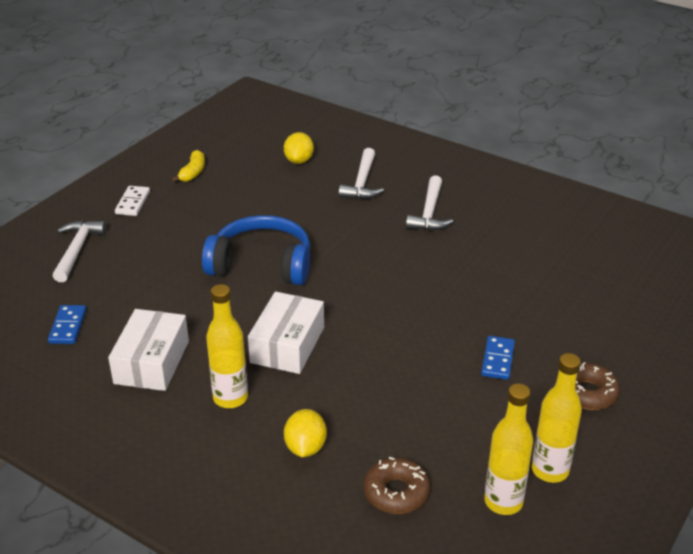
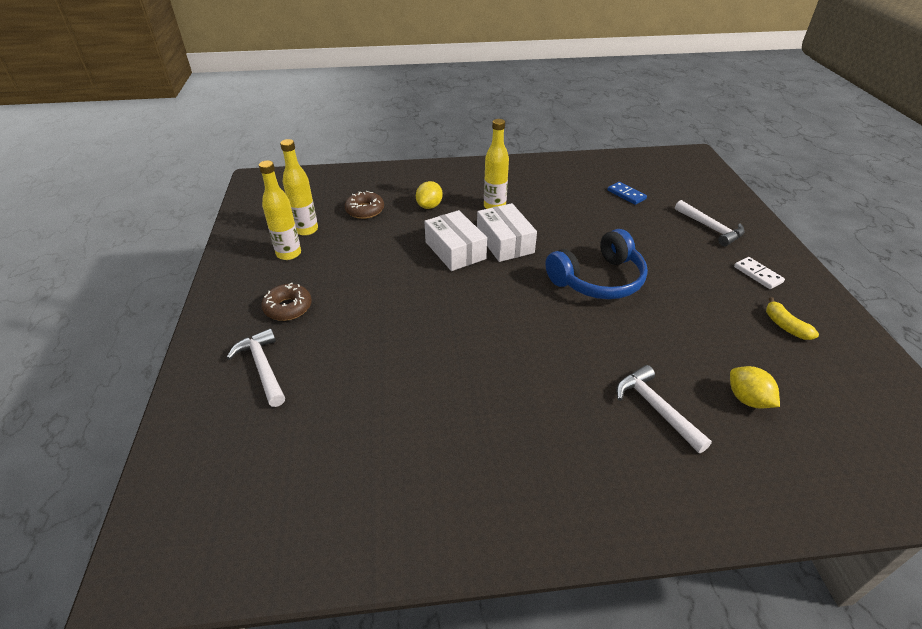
camera: 140 degrees right, 5 degrees up
white box [108,309,189,391] -> white box moved to [424,210,487,271]
yellow lemon [284,409,327,457] -> yellow lemon turned 60 degrees clockwise [416,181,443,209]
white hammer [406,175,453,230] -> white hammer moved to [227,328,285,407]
blue domino [481,336,515,380] -> none

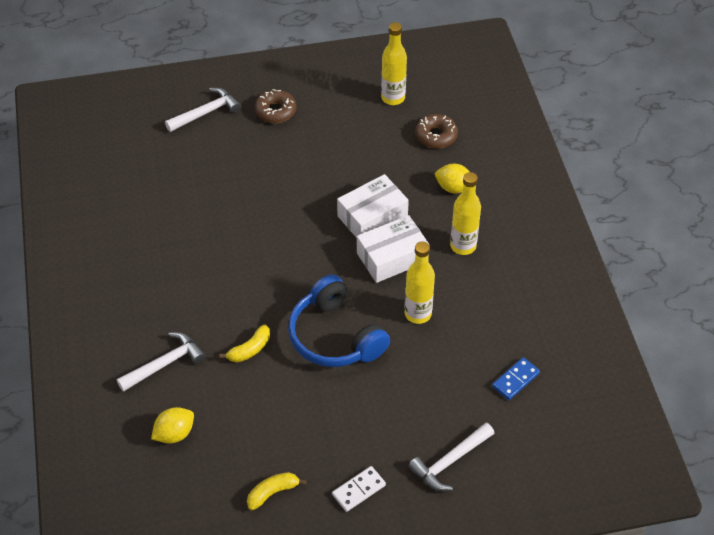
camera: 85 degrees right, 10 degrees up
yellow bottle [259,161,301,260] -> yellow bottle moved to [405,241,435,324]
none -> yellow banana [219,325,270,362]

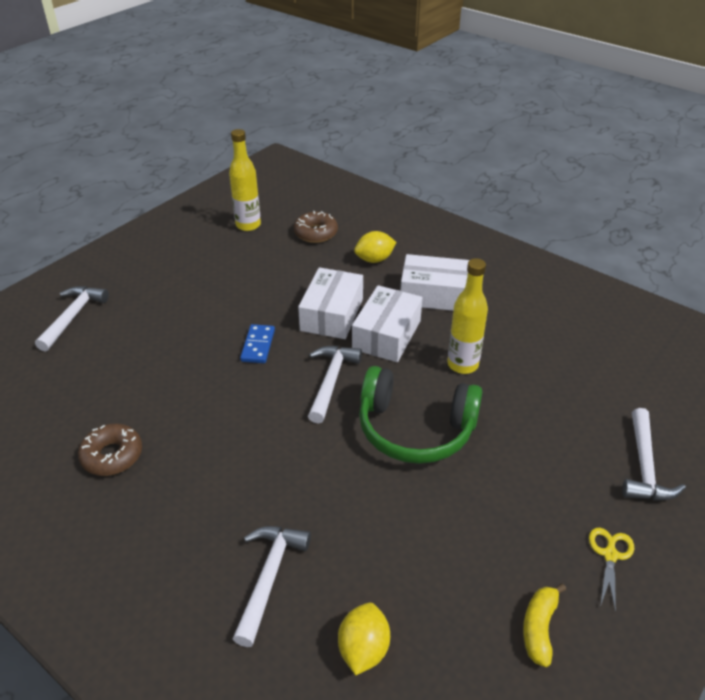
camera: 40 degrees left, 10 degrees down
yellow banana [219,325,270,362] -> none
brown donut [255,89,296,123] -> brown donut moved to [78,424,142,476]
blue headphones [288,275,390,367] -> green headphones [359,366,482,464]
white domino [332,466,386,512] -> yellow scissors [589,528,634,612]
yellow bottle [450,172,481,255] -> white box [400,254,469,311]
blue domino [492,357,540,400] -> blue domino moved to [240,324,275,363]
none -> white hammer [308,346,362,423]

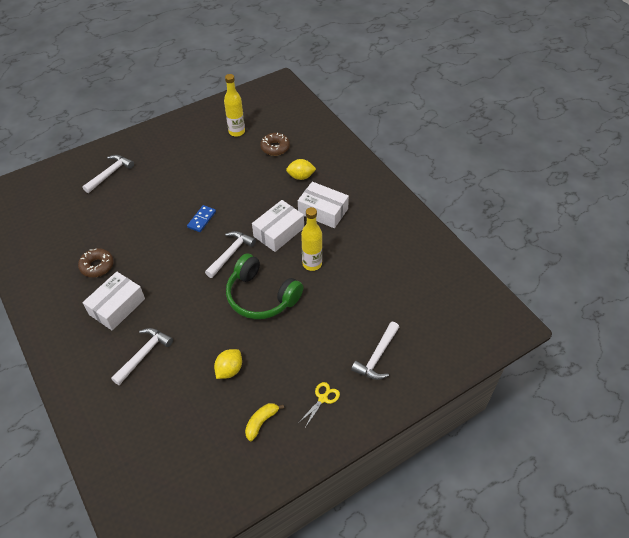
camera: 20 degrees right, 10 degrees up
white box [298,267,363,339] -> white box moved to [83,272,145,330]
yellow lemon [338,603,390,675] -> yellow lemon moved to [214,349,242,379]

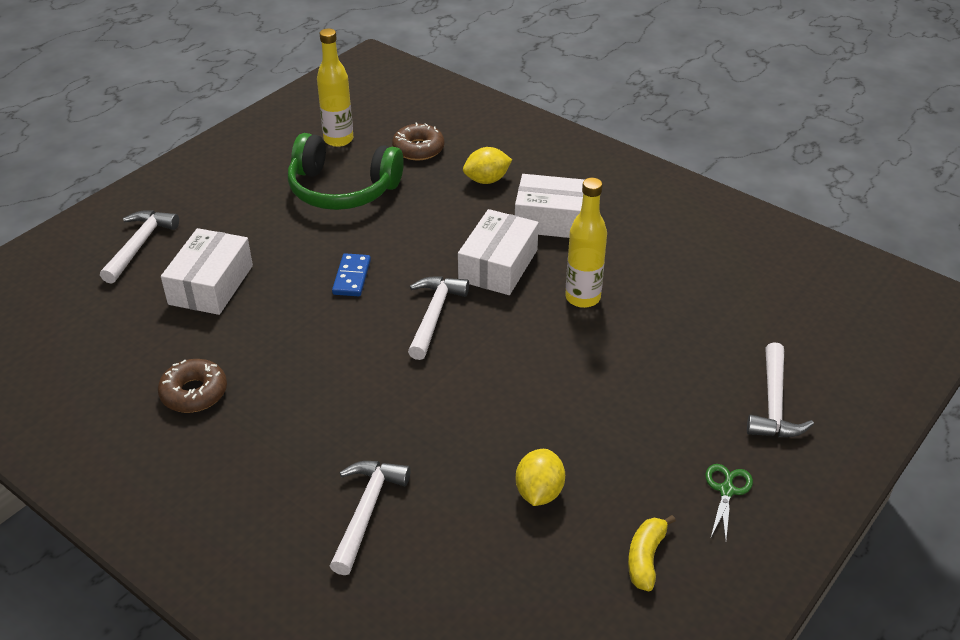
camera: 20 degrees left, 10 degrees down
white box [83,272,145,330] -> white box moved to [161,228,253,315]
green headphones [226,253,303,319] -> green headphones moved to [288,133,404,210]
yellow scissors [300,382,340,426] -> green scissors [706,464,753,541]

